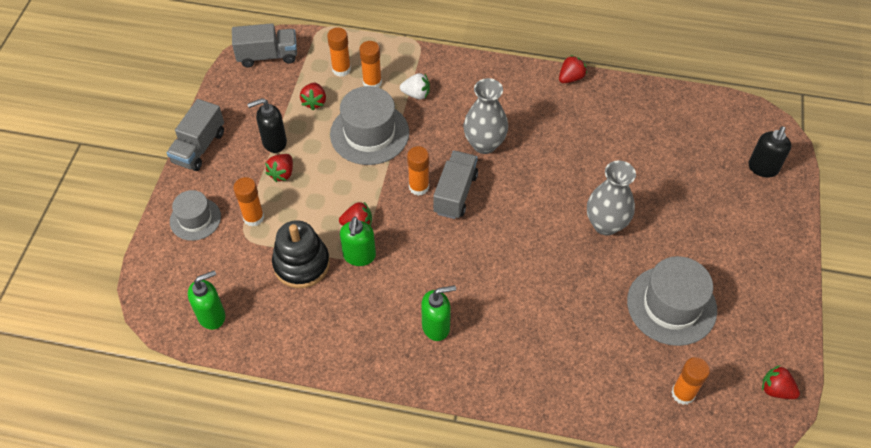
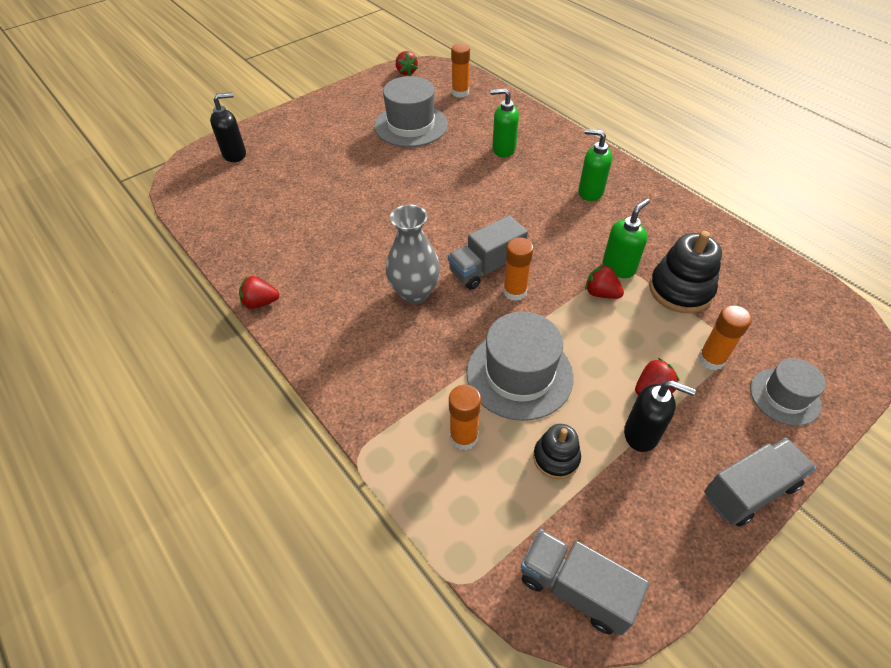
camera: 140 degrees left, 5 degrees down
green soap dispenser [188,270,225,330] -> green soap dispenser moved to [490,88,519,157]
red strawberry [300,83,326,110] -> black stacking toy [533,424,581,479]
orange glue stick [327,27,351,77] -> none
white strawberry [400,73,430,99] -> none
grey vase [587,161,636,235] -> none

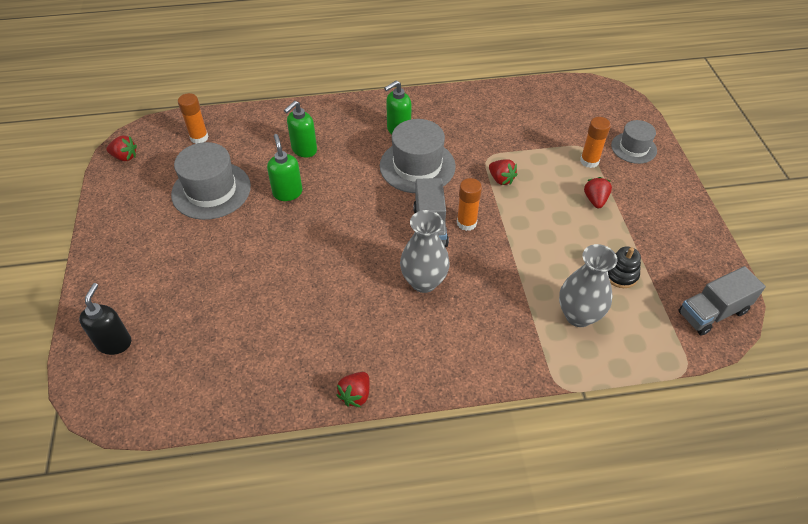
camera: 60 degrees left, 0 degrees up
orange glue stick [449,385,481,450] -> grey vase [559,244,617,327]
grey hat [466,312,574,421] -> grey hat moved to [380,119,456,193]
red strawberry [585,264,624,299] -> red strawberry turned 105 degrees counterclockwise [489,159,518,185]
green soap dispenser [603,198,650,278] -> green soap dispenser moved to [267,134,303,201]
black soap dispenser [624,380,696,452] -> none
black stacking toy [649,231,722,313] -> none
grey truck [704,438,816,526] -> none

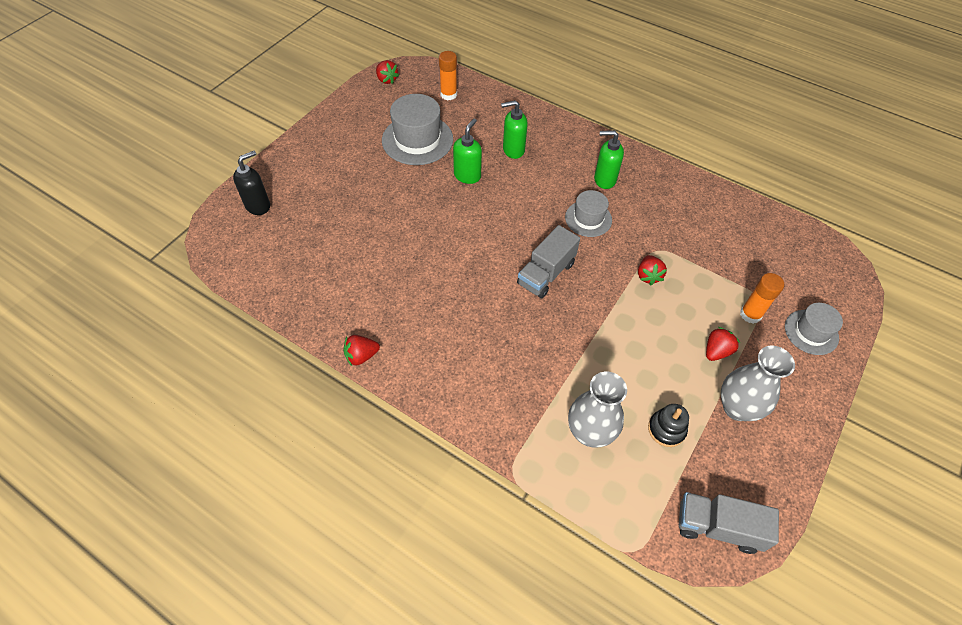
camera: 40 degrees right, 5 degrees up
grey hat [380,119,456,193] -> grey hat [565,190,612,237], size x0.61
grey vase [400,210,450,293] -> grey vase moved to [721,345,795,421]
orange glue stick [457,178,482,231] -> none

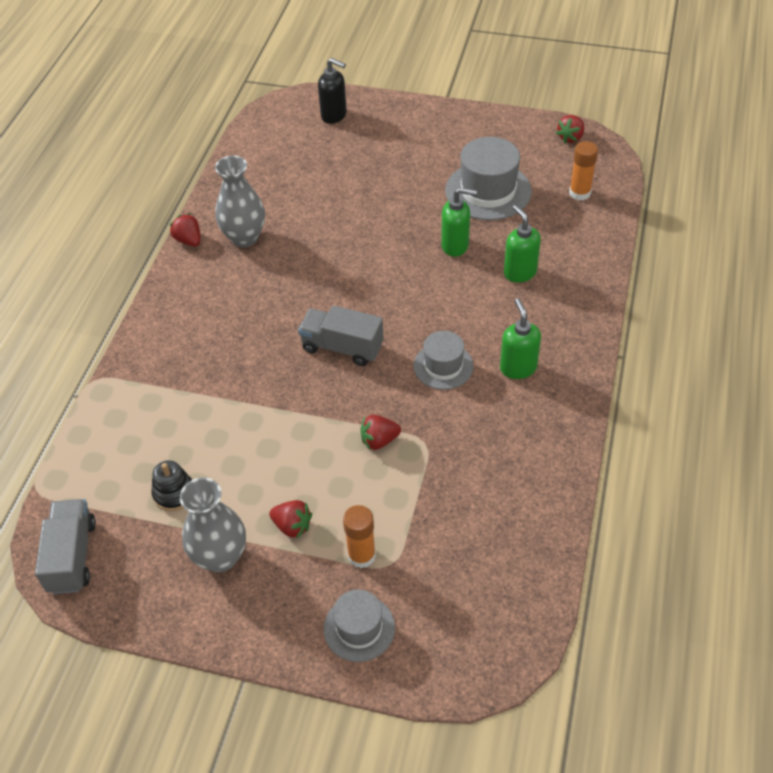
camera: 75 degrees right, 5 degrees down
grey vase [568,372,627,447] -> grey vase moved to [215,155,265,247]

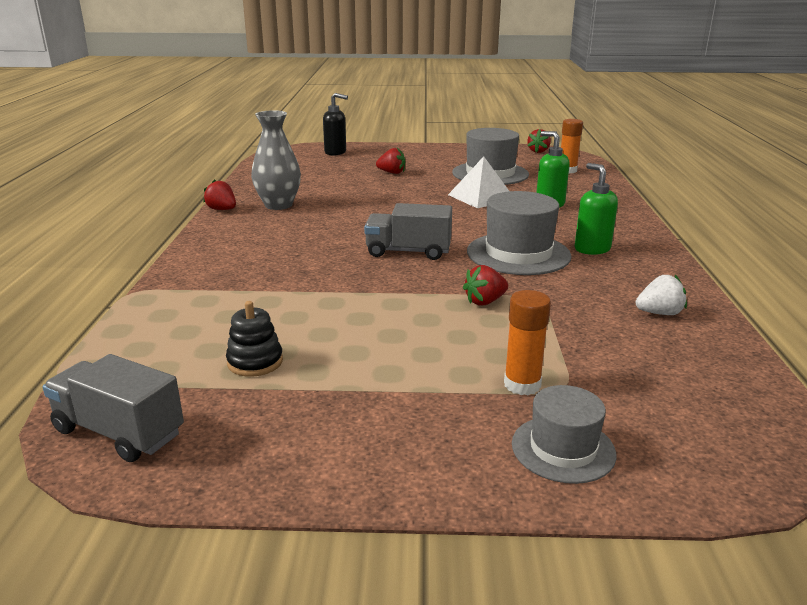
camera: 15 degrees left, 25 degrees down
grey truck [35,499,96,594] -> grey truck turned 45 degrees counterclockwise [43,354,184,462]
grey vase [180,478,246,572] -> none
red strawberry [269,500,312,538] -> red strawberry moved to [376,148,405,174]
grey hat [413,331,473,390] -> grey hat [467,191,572,275], size x1.65
green soap dispenser [441,187,477,257] -> white pyramid [448,156,509,208]
none -> white strawberry [636,275,687,315]

